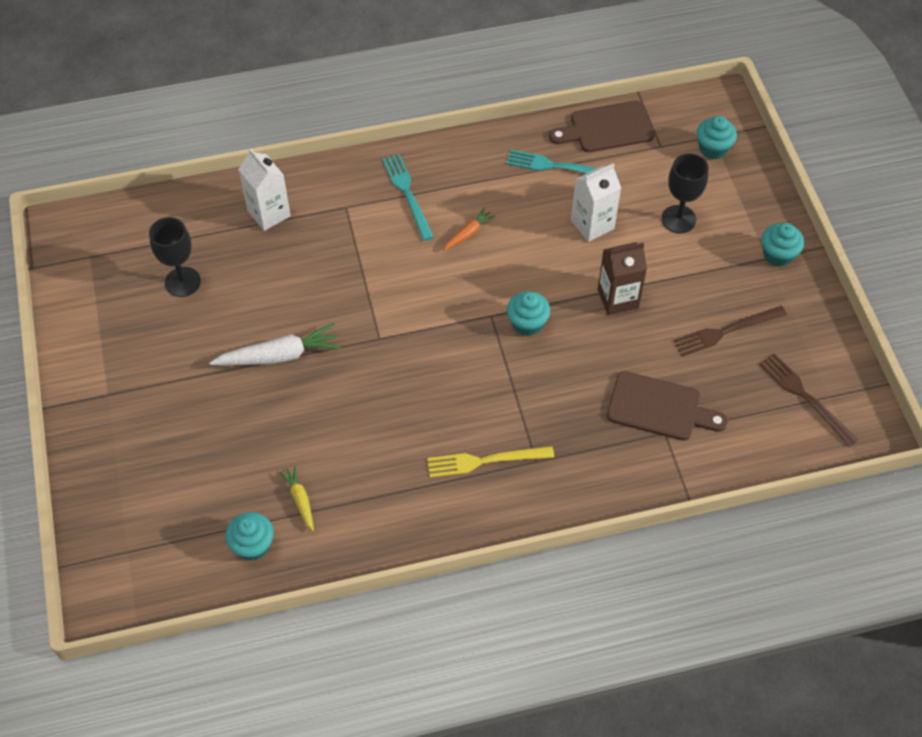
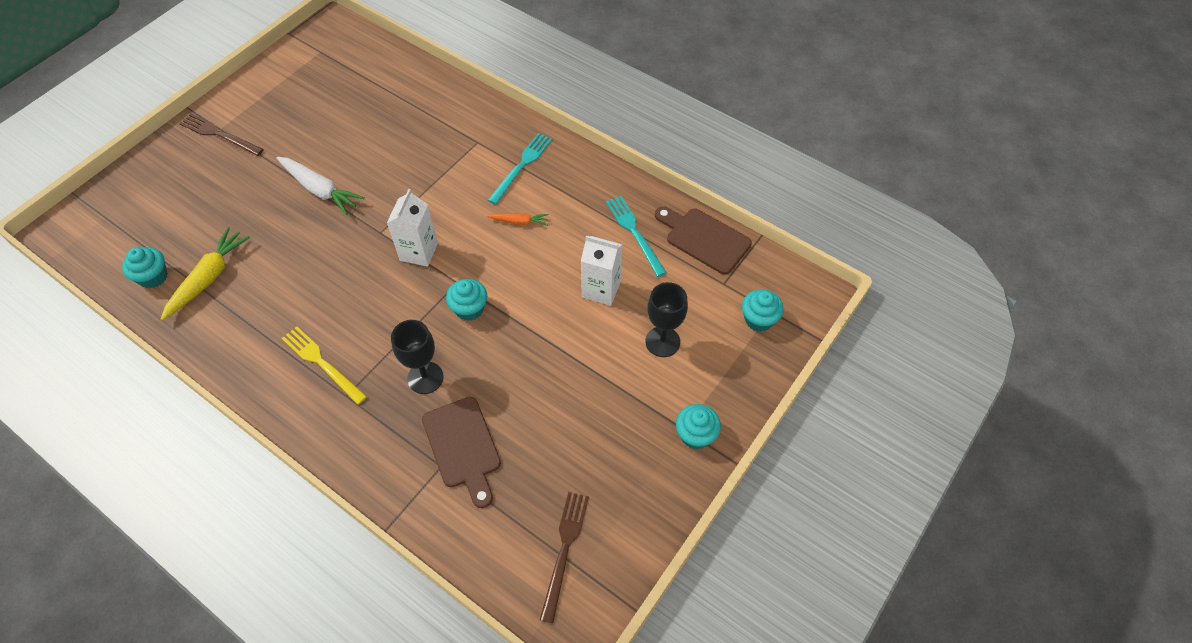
camera: 50 degrees right, 0 degrees up
black goblet [149,217,201,297] -> black goblet moved to [391,320,444,394]
white carton [238,148,291,231] -> white carton moved to [387,189,438,267]
yellow carrot [279,465,314,531] -> yellow carrot [161,227,250,320], size x1.84
brown carton [598,242,647,315] -> none
brown fork [673,306,787,356] -> brown fork moved to [180,113,264,156]

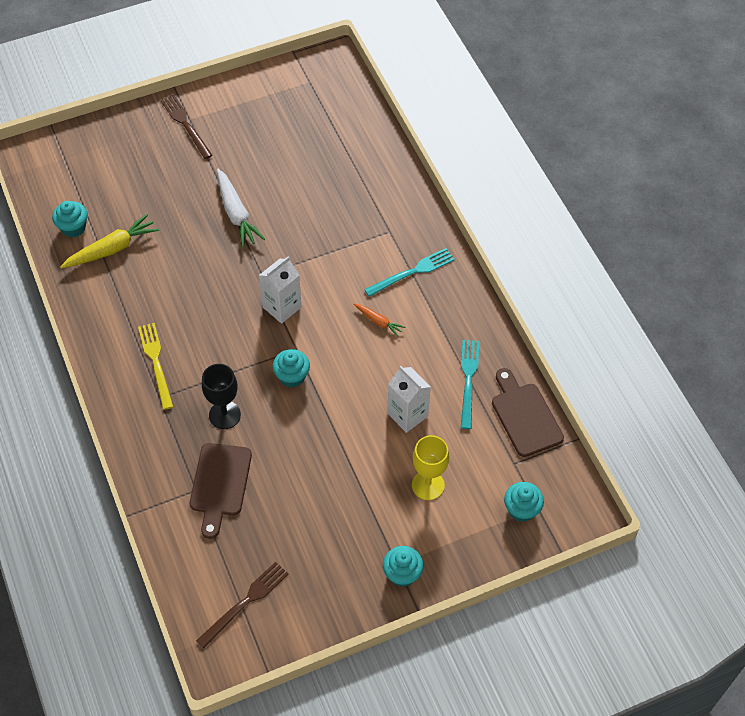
camera: 30 degrees right, 0 degrees up
black goblet [645,282,688,357] -> yellow goblet [412,435,449,500]

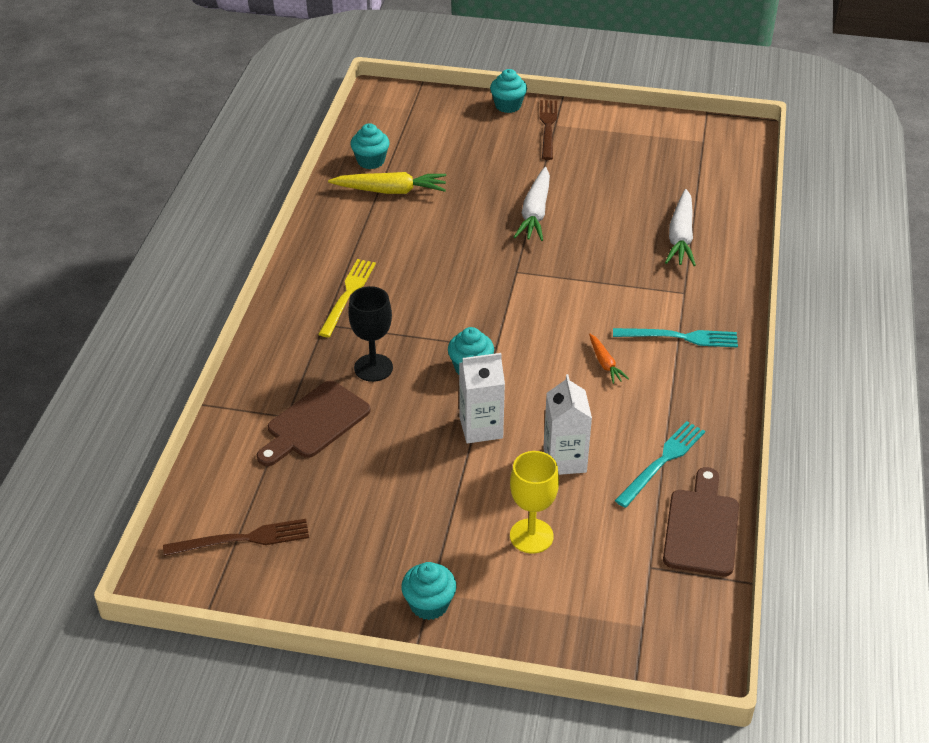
camera: 35 degrees right, 15 degrees down
white carton [259,256,302,324] -> white carton moved to [459,353,505,444]
turquoise cupcake [504,482,544,522] -> turquoise cupcake moved to [490,69,527,113]
none -> white carrot [665,189,696,266]

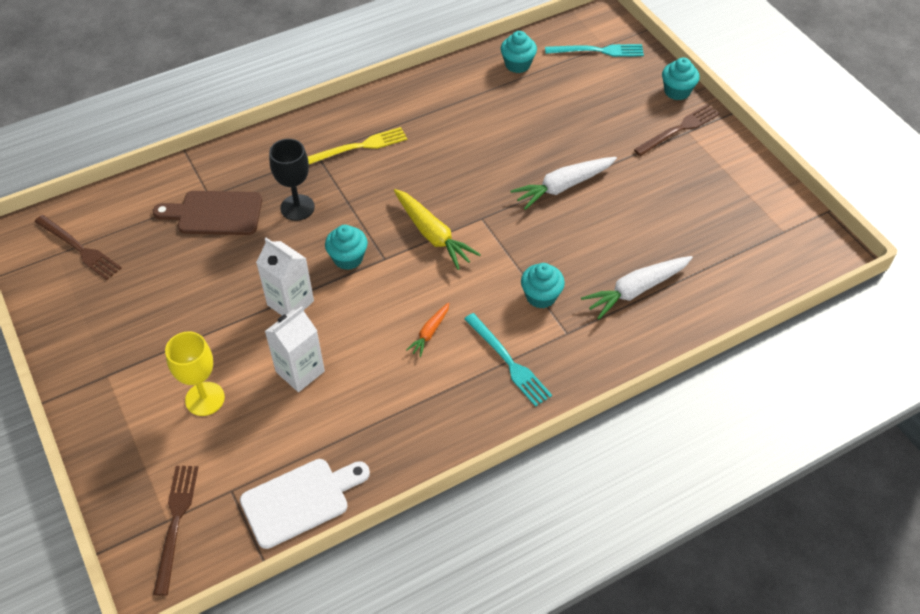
camera: 50 degrees right, 10 degrees up
yellow carrot [328,172,446,194] -> yellow carrot moved to [394,189,481,270]
turquoise cupcake [401,562,456,620] -> turquoise cupcake moved to [521,263,565,308]
turquoise fork [615,421,705,508] -> turquoise fork moved to [545,44,644,57]
brown cutting board [663,467,739,576] -> white cutting board [240,459,370,549]
none -> brown fork [153,466,198,596]

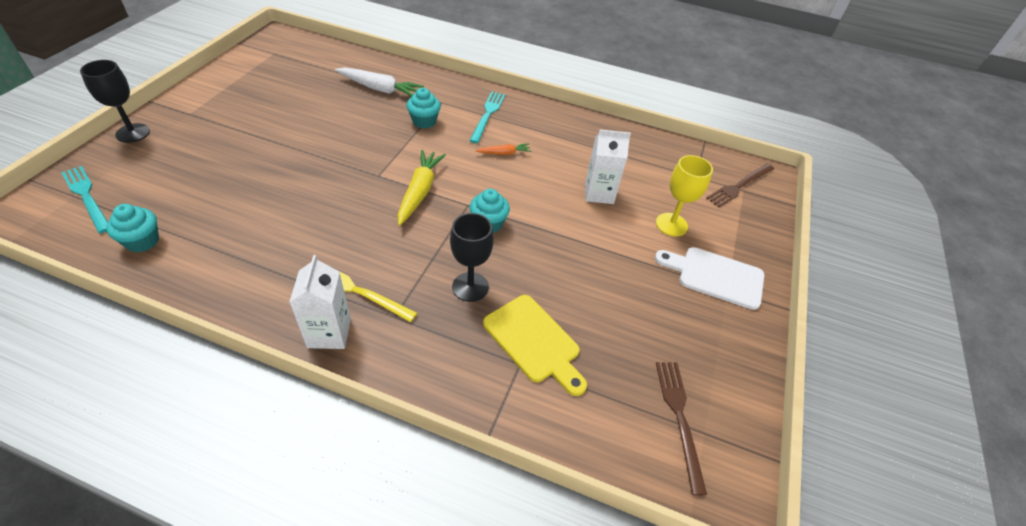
camera: 135 degrees left, 5 degrees down
brown cutting board [153,191,262,235] -> yellow cutting board [483,295,587,396]
white cutting board [240,459,370,549] -> white cutting board moved to [655,247,765,310]
white carton [256,238,314,315] -> white carton moved to [289,255,351,349]
white carrot [510,157,617,210] -> none
brown fork [634,104,720,156] -> none
turquoise cupcake [662,57,700,100] -> black goblet [80,60,150,143]

